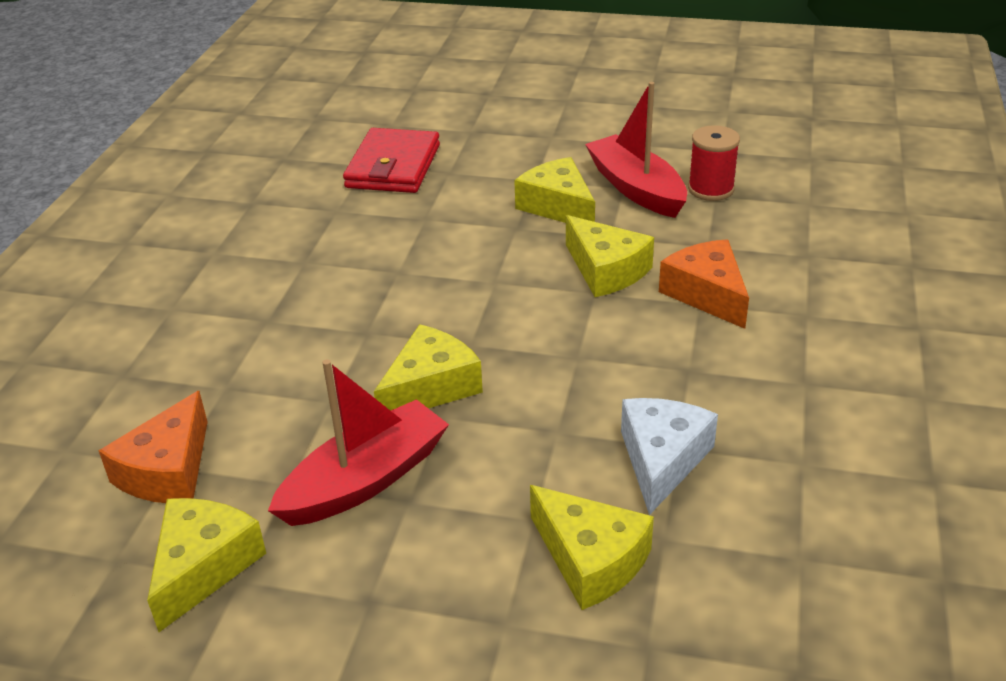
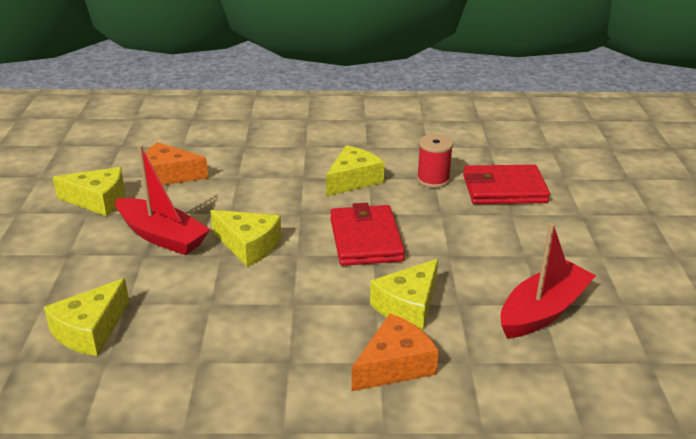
camera: 75 degrees right, 5 degrees down
yellow cheese [514,157,595,223] -> yellow cheese moved to [326,145,385,196]
white cheese [621,398,718,515] -> none
red spool [688,125,740,201] -> red spool moved to [417,134,453,188]
none -> red wallet [330,203,405,266]

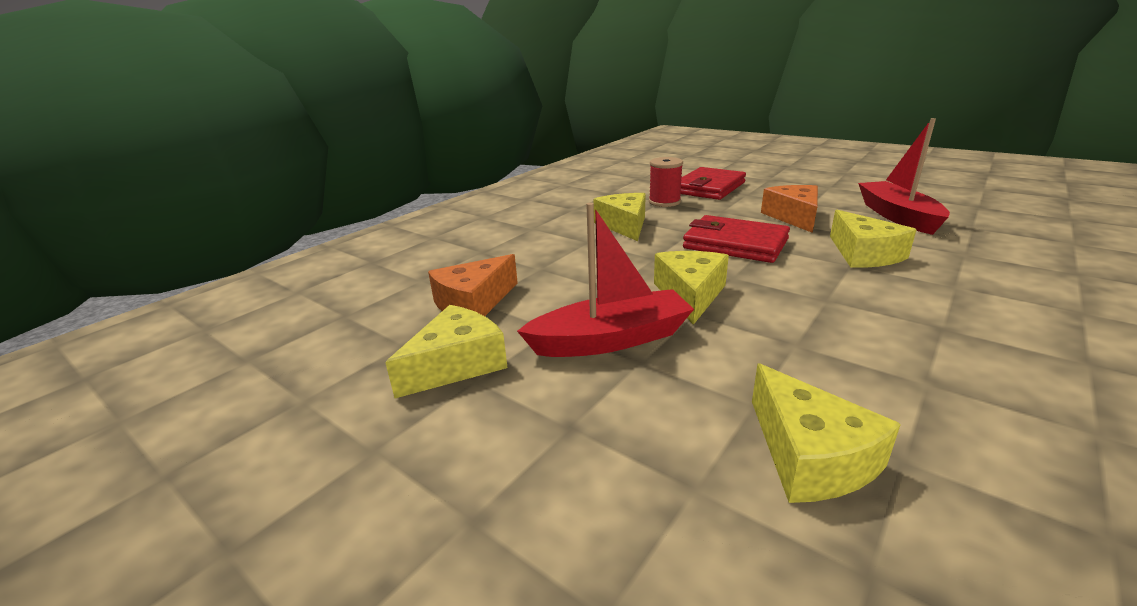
camera: 50 degrees left, 5 degrees down
yellow cheese [210,210,281,267] -> yellow cheese turned 60 degrees counterclockwise [654,251,729,325]
orange cheese [352,313,439,391] -> orange cheese moved to [761,185,818,233]

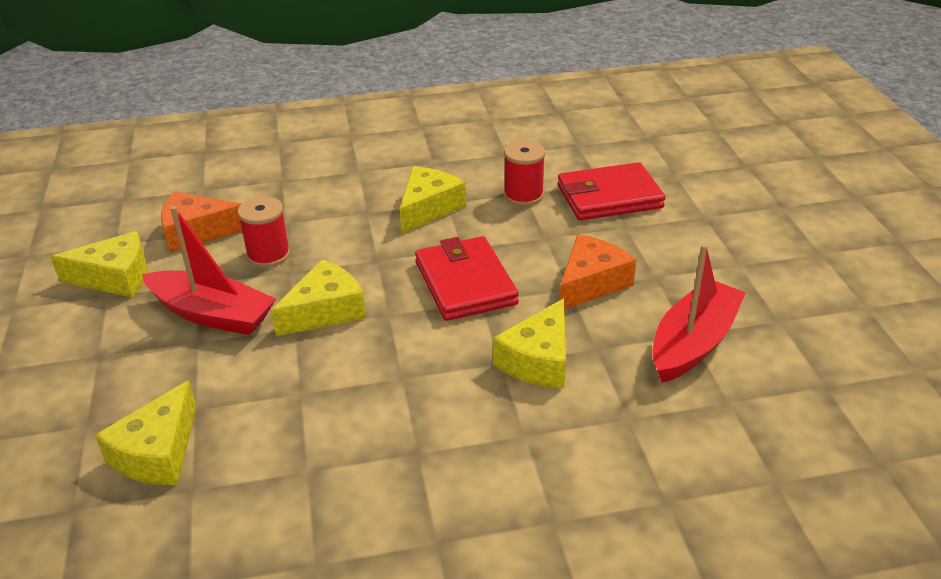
camera: 40 degrees right, 10 degrees up
none -> red spool [237,196,290,268]

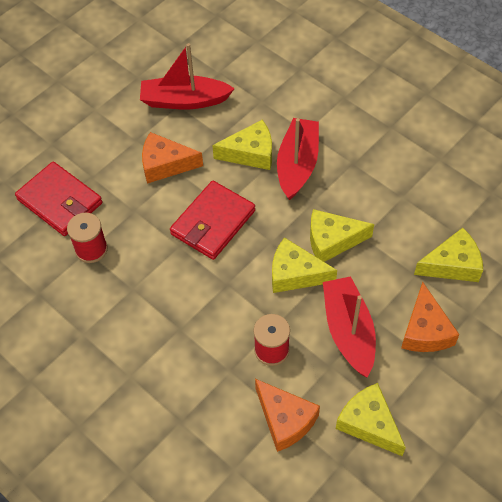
camera: 125 degrees left, 20 degrees up
yellow cheese [400,166,466,233] -> yellow cheese moved to [310,209,374,262]
none -> red boat [277,118,319,200]
none -> orange cheese [401,282,459,352]

